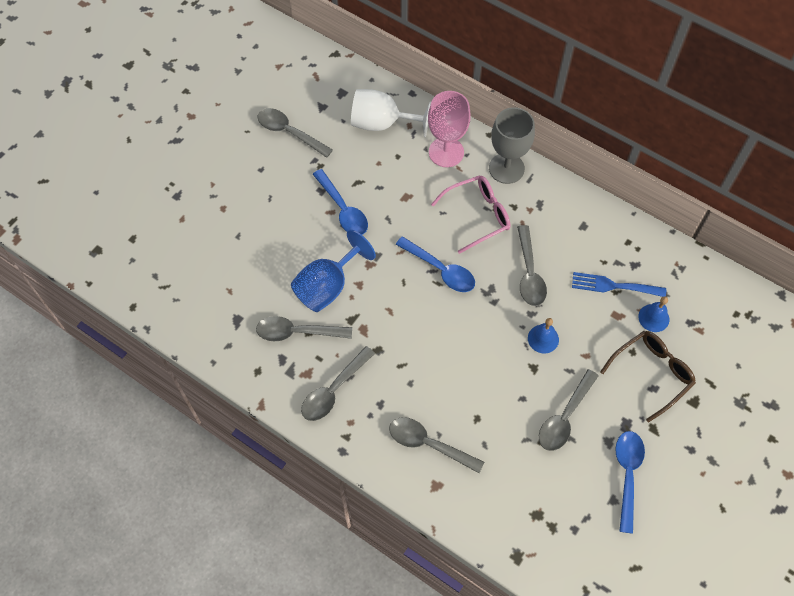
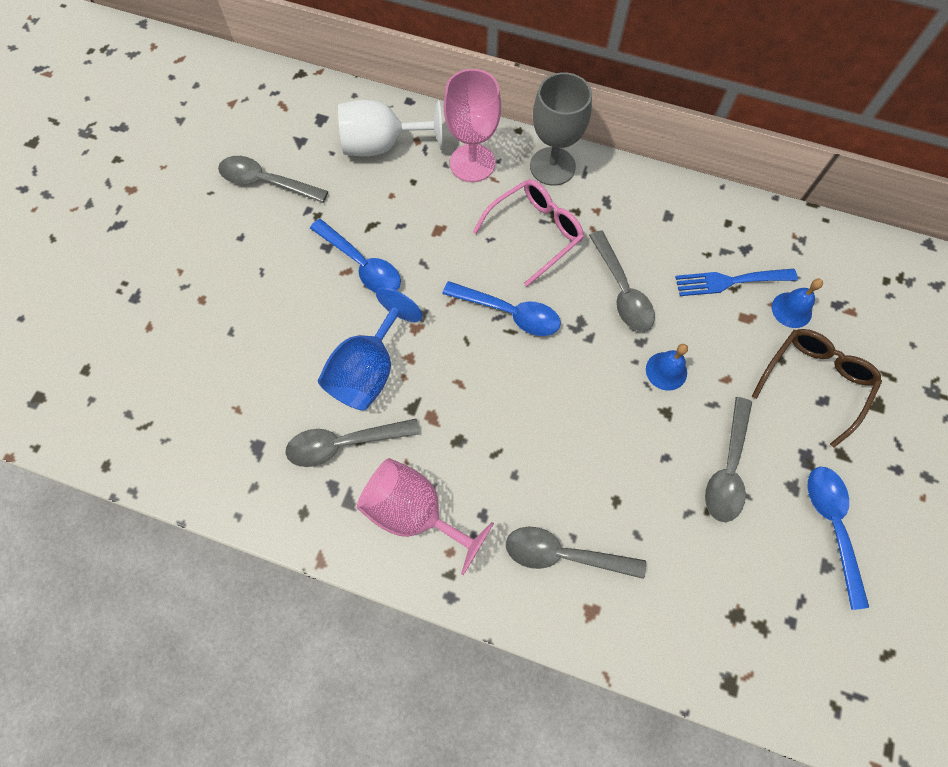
camera: 15 degrees left, 5 degrees up
grey spoon [301,346,375,421] -> pink goblet [357,458,494,575]

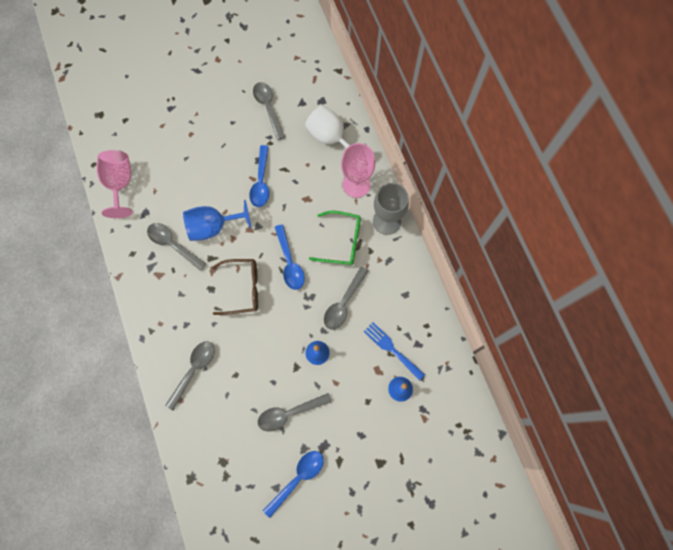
camera: 50 degrees right, 5 degrees up
pink goblet [357,458,494,575] -> pink goblet moved to [97,150,133,218]
pink glasses [473,179,584,287] -> green glasses [309,211,361,265]
grey spoon [506,527,646,579] -> grey spoon turned 60 degrees clockwise [165,341,215,410]
brown glasses [752,329,882,448] -> brown glasses moved to [212,259,258,315]

